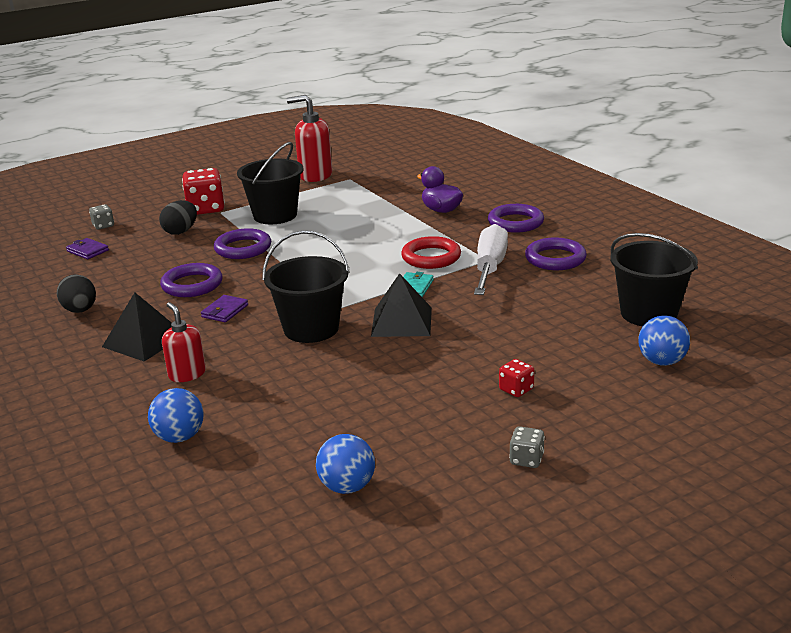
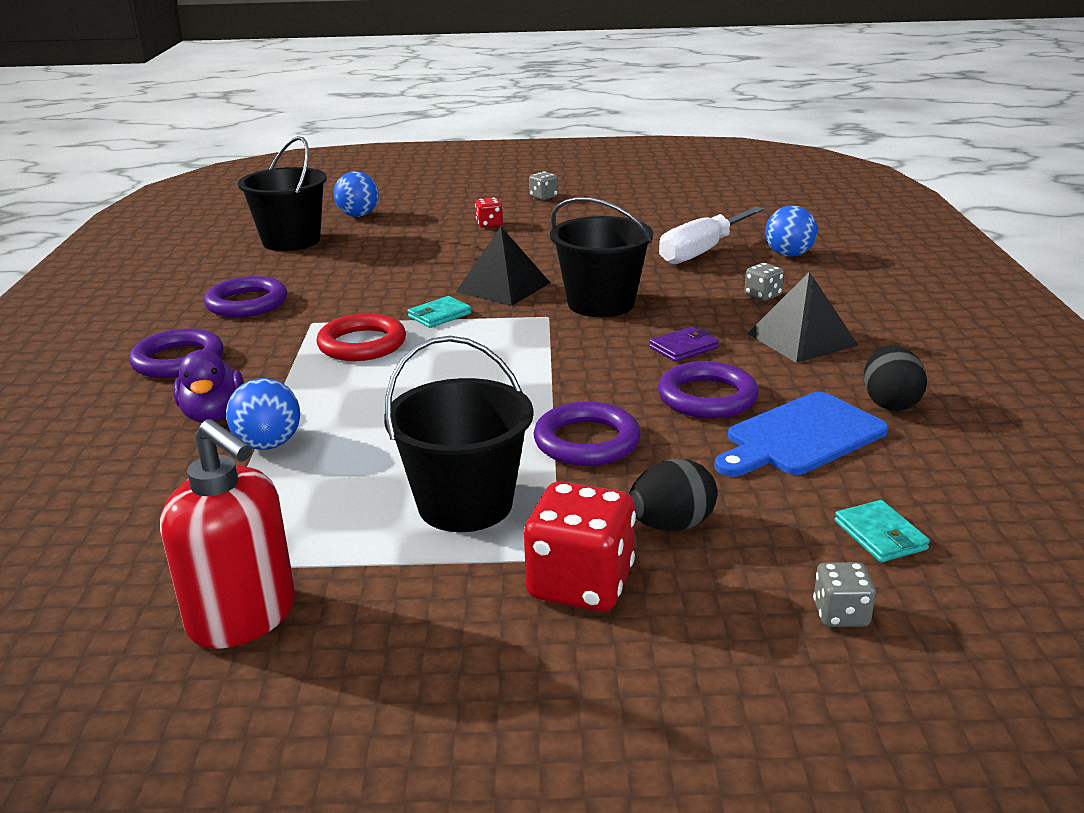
camera: 150 degrees left, 0 degrees up
purple wallet [66,238,109,259] -> turquoise wallet [835,500,930,562]
red soap dispenser [162,302,206,382] -> grey dice [744,263,784,301]
blue ball [316,434,375,494] -> blue ball moved to [226,378,300,450]
white screwdriver [474,224,508,295] -> white screwdriver moved to [659,206,764,264]
none -> blue cutting board [714,392,889,477]

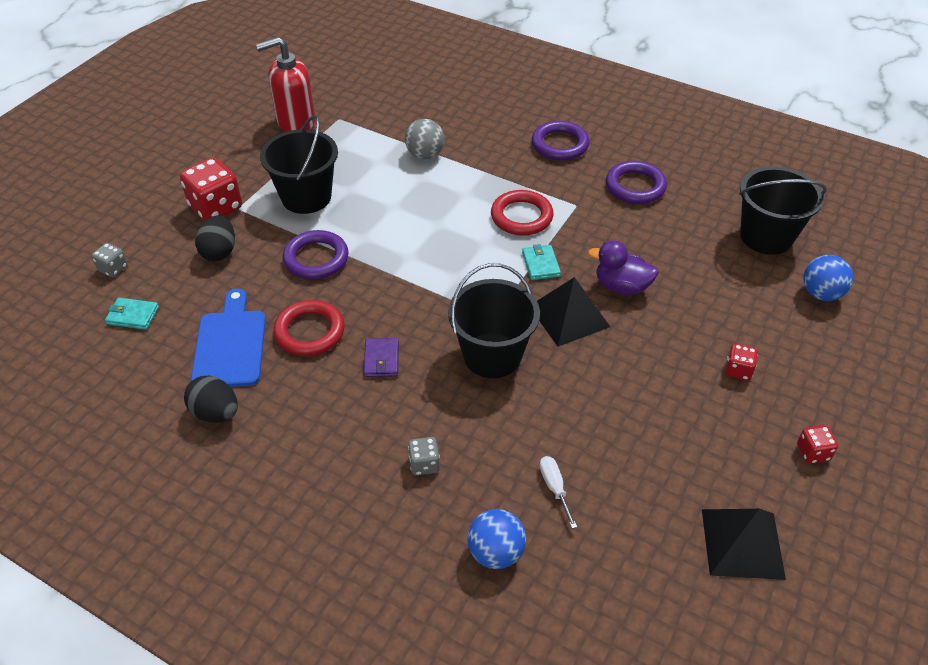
camera: 120 degrees right, 20 degrees up
purple duck [173,350,244,423] -> purple duck moved to [588,240,659,295]
blue ball [226,378,300,450] -> grey ball [405,119,444,159]
grey dice [529,172,558,200] -> red dice [797,425,838,464]
purple ring [658,361,759,418] -> red ring [274,300,345,356]
white screwdriver [659,206,764,264] -> white screwdriver [540,456,577,529], size x0.45
black pyramid [747,272,859,363] -> black pyramid moved to [702,509,786,580]

